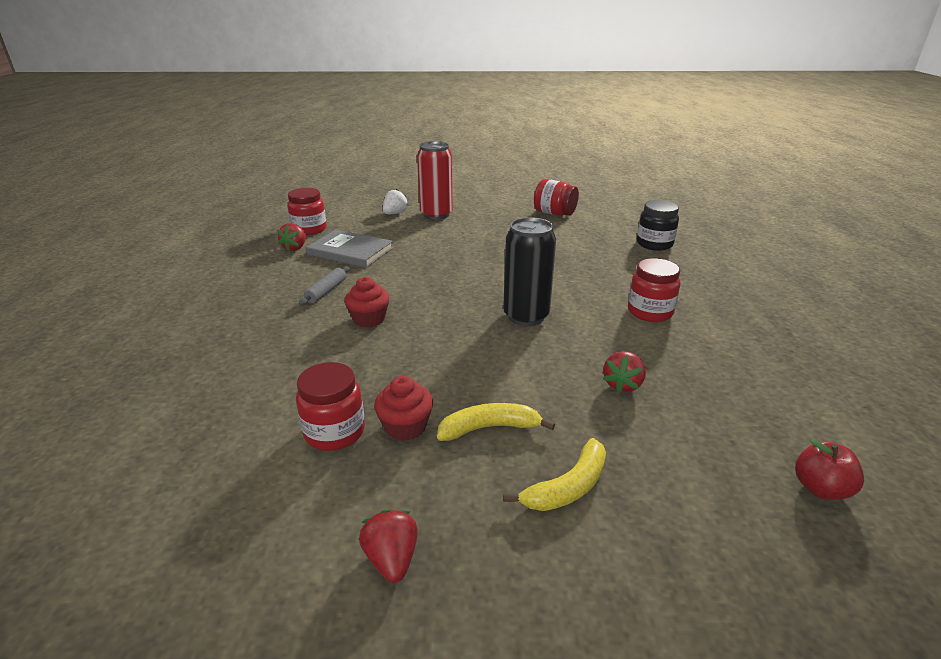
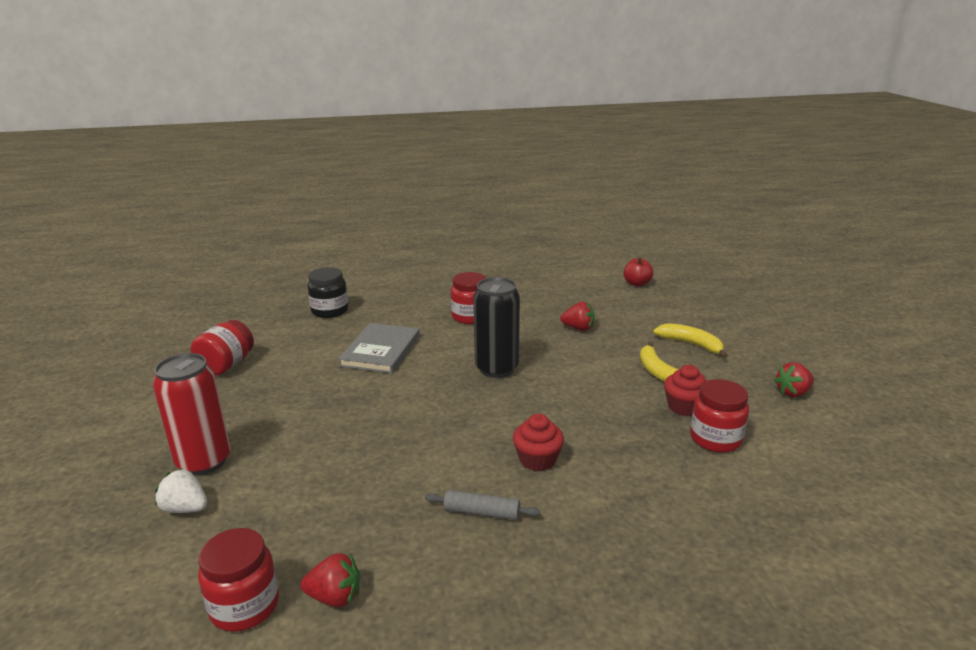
camera: 100 degrees left, 5 degrees down
grey book [306,230,393,268] -> grey book moved to [338,323,420,373]

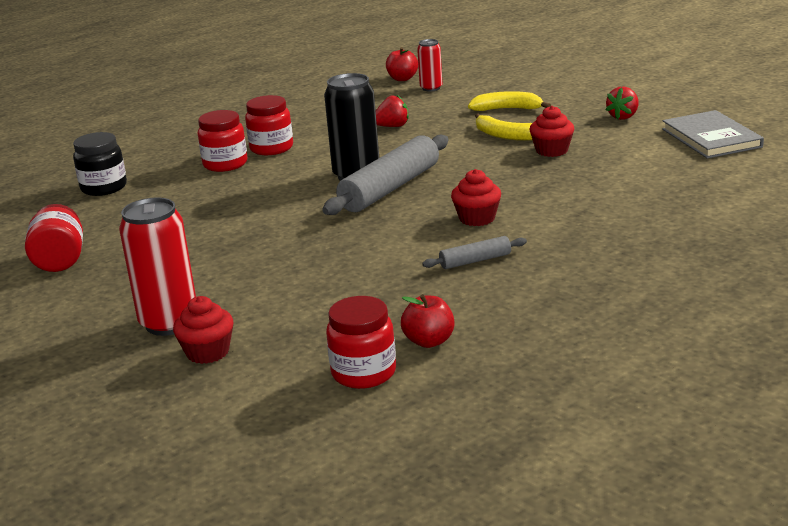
camera: 30 degrees left, 0 degrees up
white strawberry [155,468,207,513] -> red cupcake [173,296,233,364]
red strawberry [300,553,360,607] -> red apple [401,294,455,348]
grey book [338,323,420,373] -> grey book moved to [662,110,764,159]
red jar [690,379,749,453] -> red jar moved to [198,110,248,172]
none -> grey rolling pin [322,135,449,215]
none -> red can [417,39,442,92]

